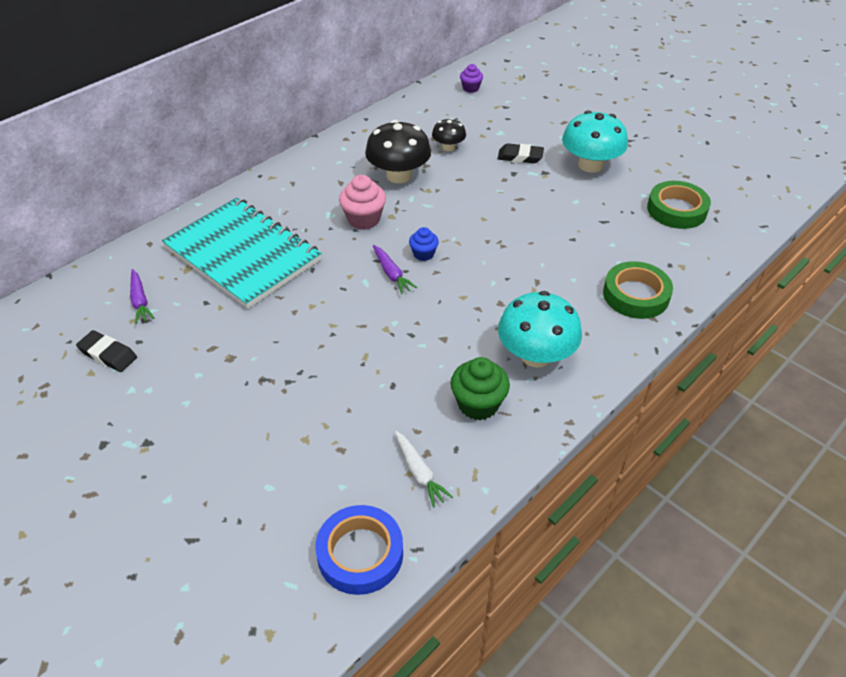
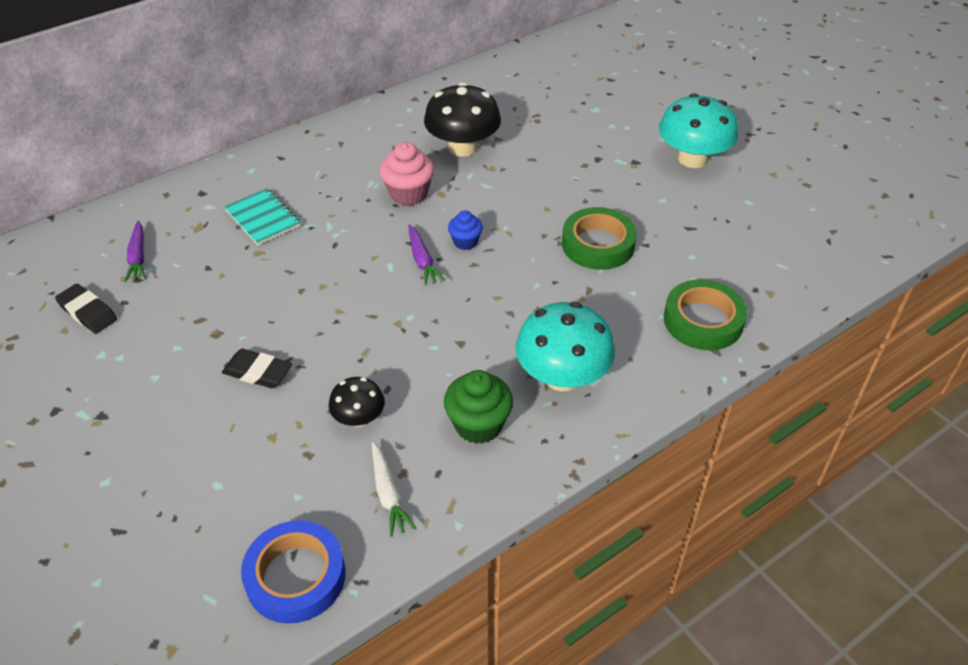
camera: 10 degrees right, 0 degrees up
turquoise notebook [162,198,322,309] -> turquoise notebook [224,188,301,245], size x0.45
black mushroom [432,118,466,151] -> black mushroom moved to [329,377,385,427]
purple cupcake [460,64,483,93] -> none
black eraser [498,143,544,163] -> black eraser moved to [222,349,292,388]
green tape [647,181,711,229] -> green tape moved to [562,207,637,270]

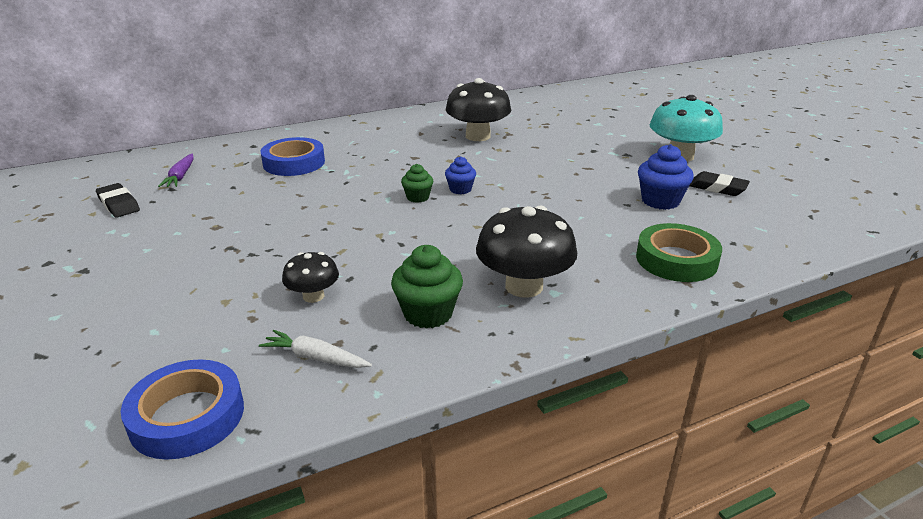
camera: 10 degrees right, 15 degrees down
black eraser [222,349,292,388] -> black eraser moved to [689,171,750,196]
turquoise notebook [224,188,301,245] -> blue tape [260,137,325,176]
white carrot [372,442,416,537] -> white carrot turned 120 degrees clockwise [259,330,372,368]
pink cupcake [380,142,434,206] -> none
purple carrot [408,224,445,285] -> green cupcake [401,164,433,203]
turquoise mushroom [516,302,615,392] -> black mushroom [476,206,577,298]
green tape [562,207,637,270] -> none
none -> blue cupcake [638,144,694,210]

